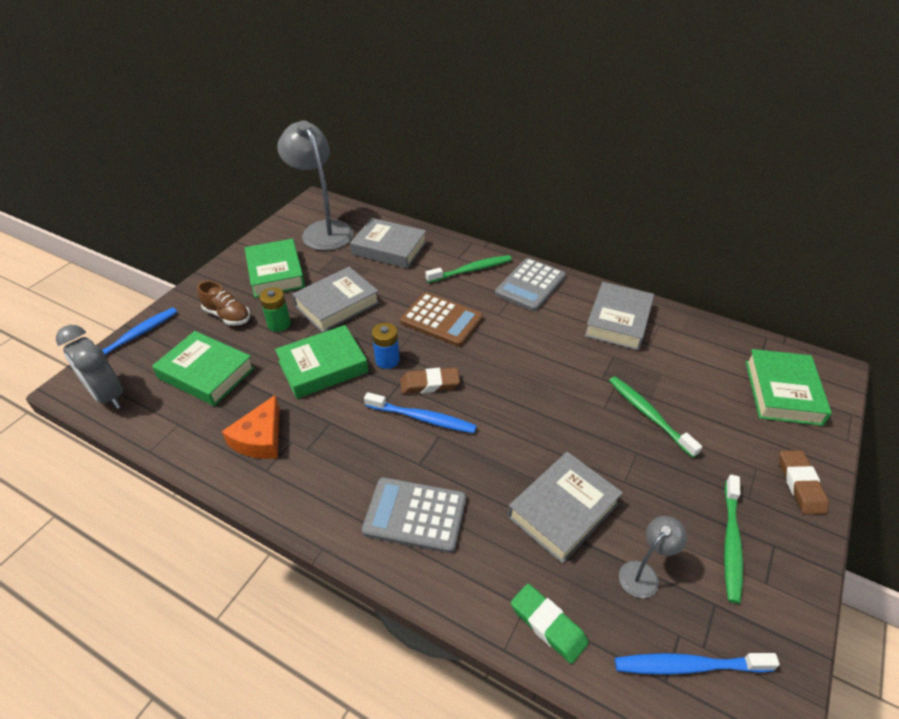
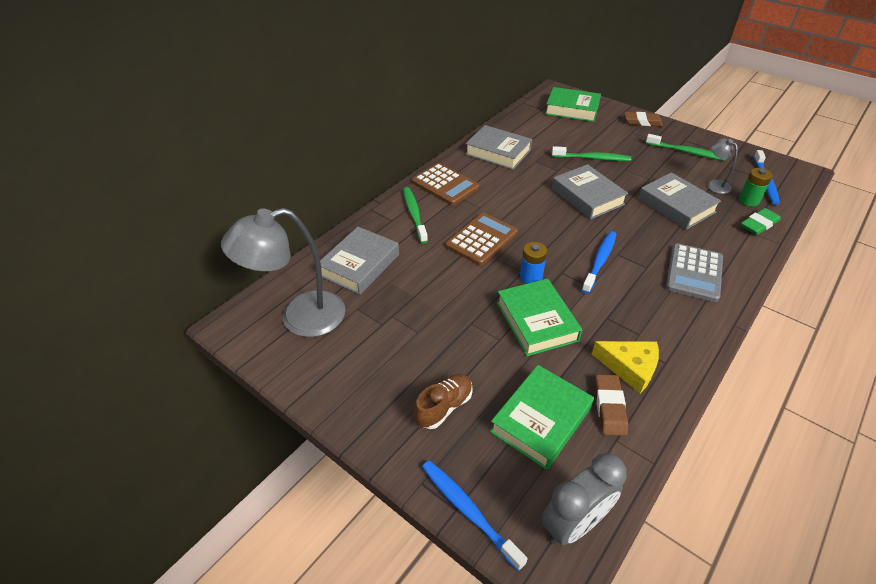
camera: 80 degrees left, 0 degrees up
orange cheese [222,395,280,459] -> yellow cheese [592,341,659,393]
green book [245,239,305,298] -> none
green battery [259,287,291,332] -> green battery moved to [739,168,773,206]
grey book [292,267,380,333] -> grey book moved to [552,164,628,220]
brown eraser [400,368,460,394] -> brown eraser moved to [595,374,628,436]
grey calculator [495,258,566,311] -> brown calculator [412,163,479,206]
green toothbrush [609,376,702,458] -> green toothbrush turned 150 degrees counterclockwise [552,146,631,161]

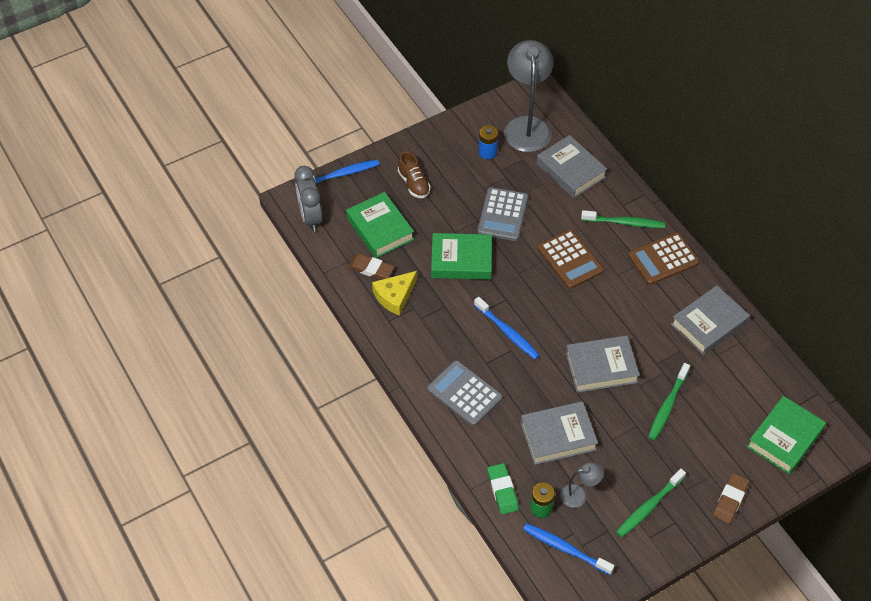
camera: 110 degrees right, 10 degrees up
blue battery [520,242,547,284] -> blue battery moved to [479,125,498,159]
none -> grey calculator [478,187,528,241]

